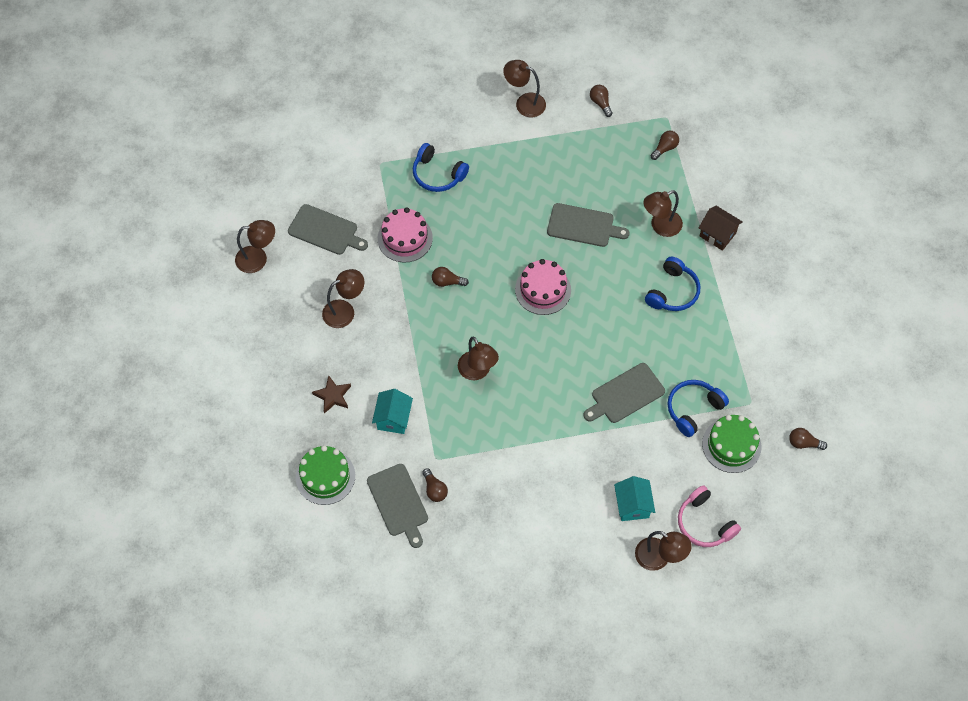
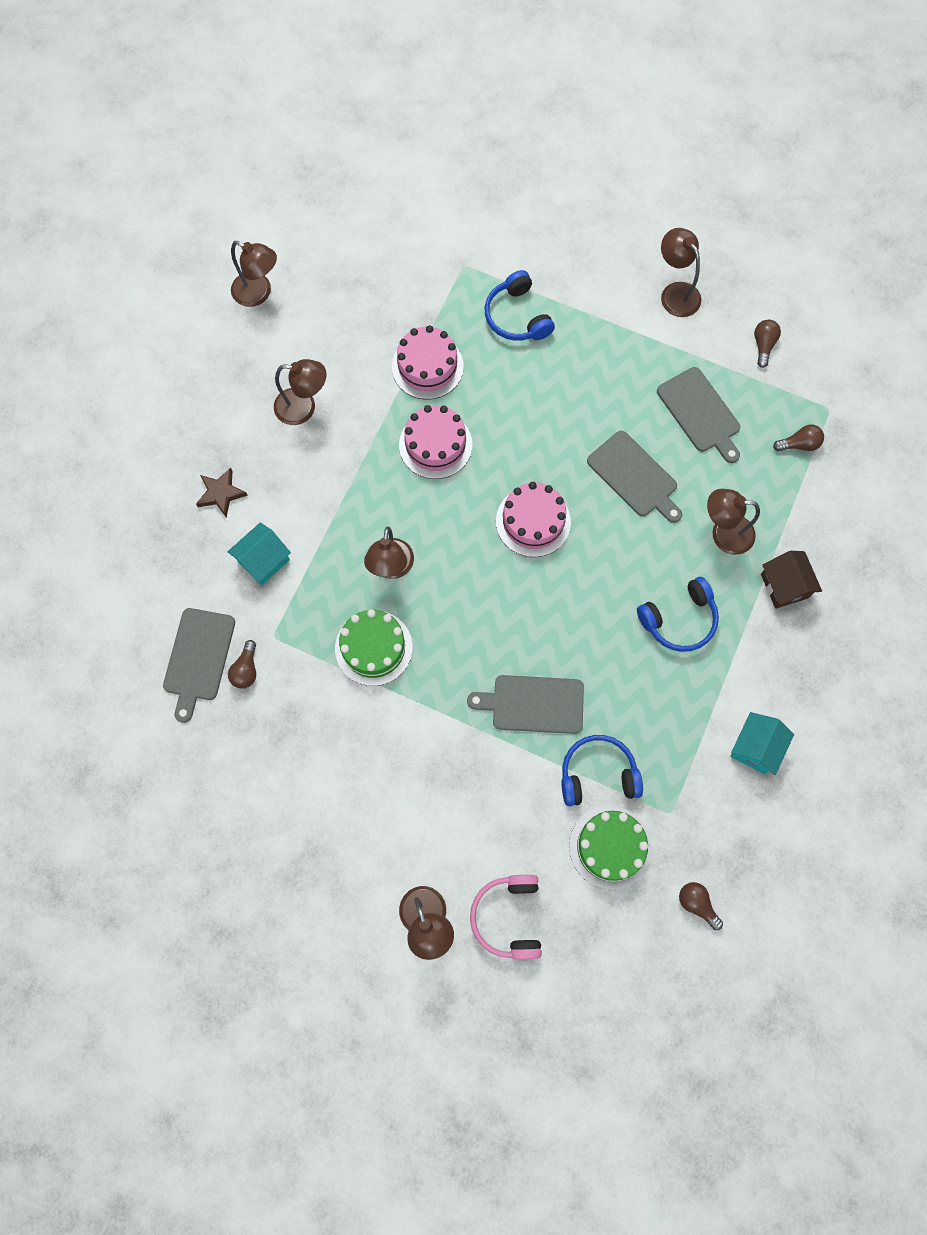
camera: 35 degrees right, 10 degrees up
grey cutting board [288,204,368,255] -> grey cutting board moved to [657,367,740,463]
green cake [296,445,355,505] -> green cake moved to [335,609,413,686]
brown light bulb [432,267,469,287] -> pink cake [399,405,472,479]
turquoise house [614,476,655,521] -> turquoise house moved to [730,712,794,775]

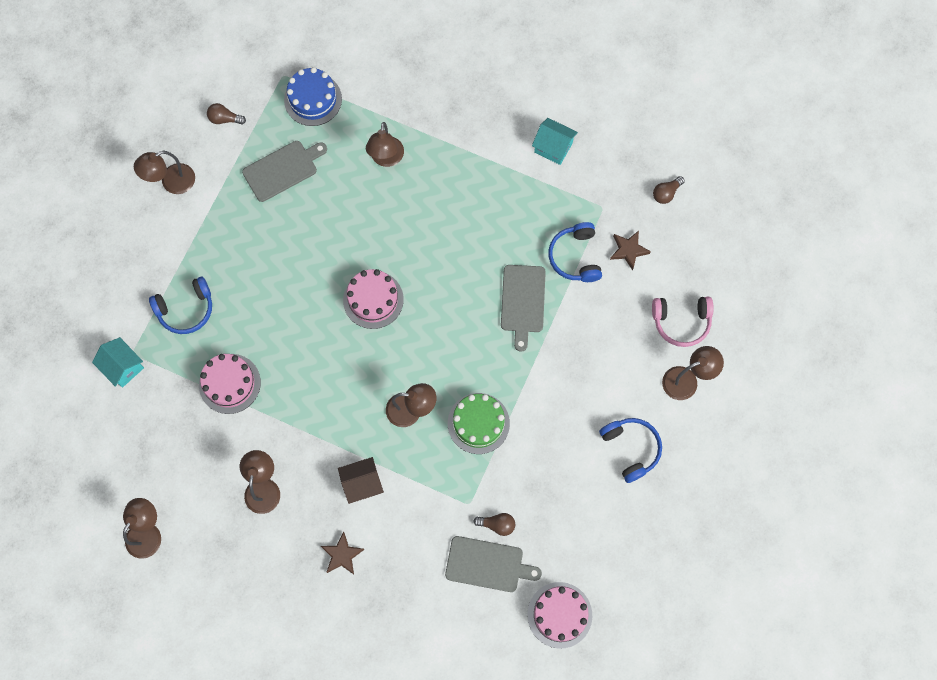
camera: 90 degrees left, 0 degrees up
turquoise house [228,522,291,585] -> turquoise house moved to [92,337,144,388]
pink cake [399,405,472,479] -> pink cake moved to [527,582,592,649]
green cake [569,806,651,889] -> brown star [610,231,651,270]
grey cutting board [587,431,682,523] -> none
blue headphones [637,577,719,652] -> blue headphones moved to [599,418,662,483]
brown house [761,551,822,609] -> brown house moved to [338,457,384,504]
brown light bulb [773,424,824,451] -> blue cake [284,67,342,126]

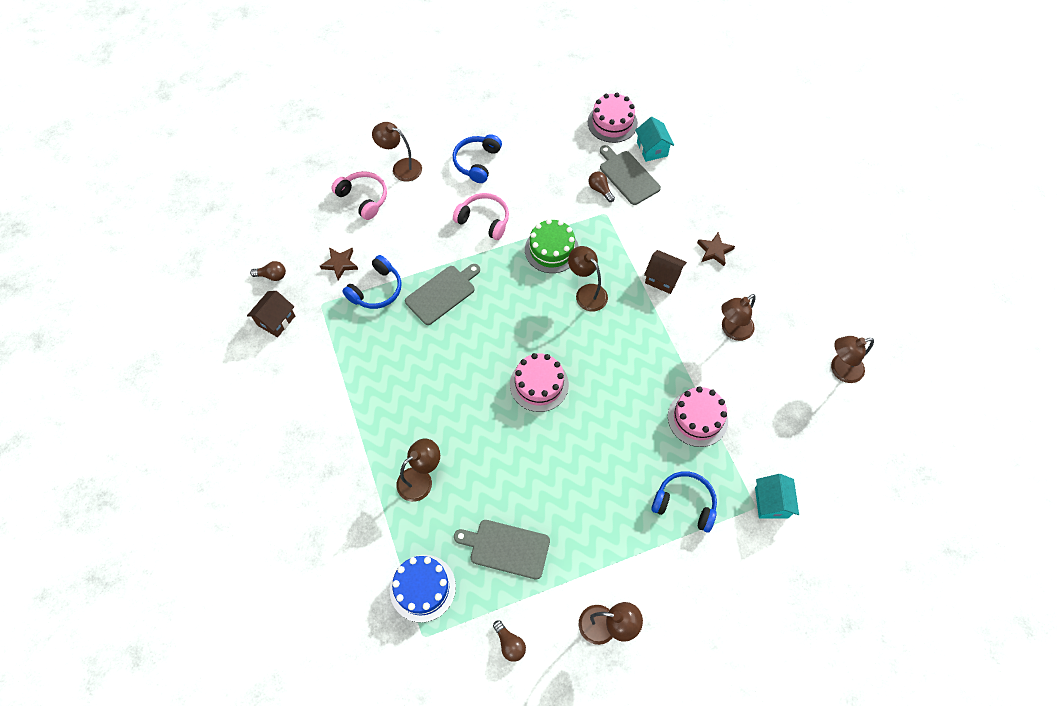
camera: 135 degrees left, 10 degrees down
turquoise house [532,118,578,165] -> turquoise house moved to [635,117,674,162]
none -> brown house [247,291,295,337]
none -> pink headphones [453,193,509,240]

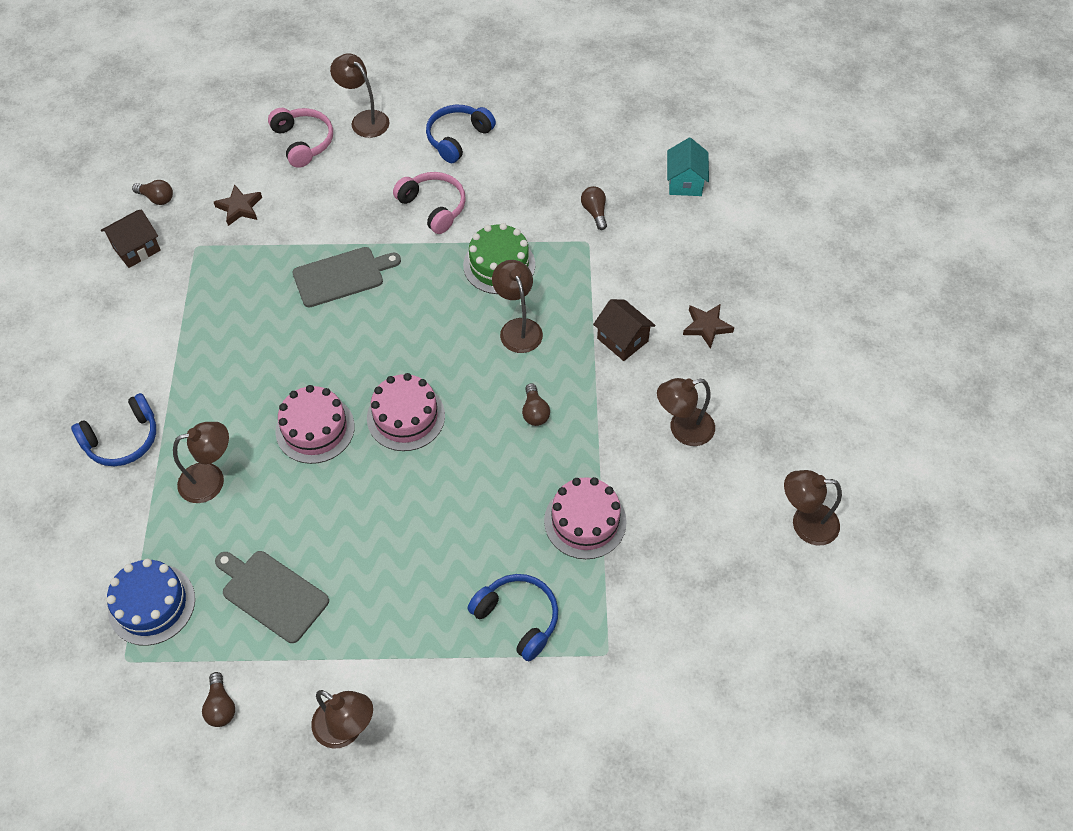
camera: 20 degrees right, 5 degrees down
blue headphones [342,255,402,309] -> blue headphones moved to [71,393,156,466]
pink cake [588,93,638,143] -> pink cake moved to [276,385,355,464]
grey cutting board [600,145,661,205] -> none
turquoise house [755,474,799,519] -> none
none -> brown light bulb [522,383,550,426]

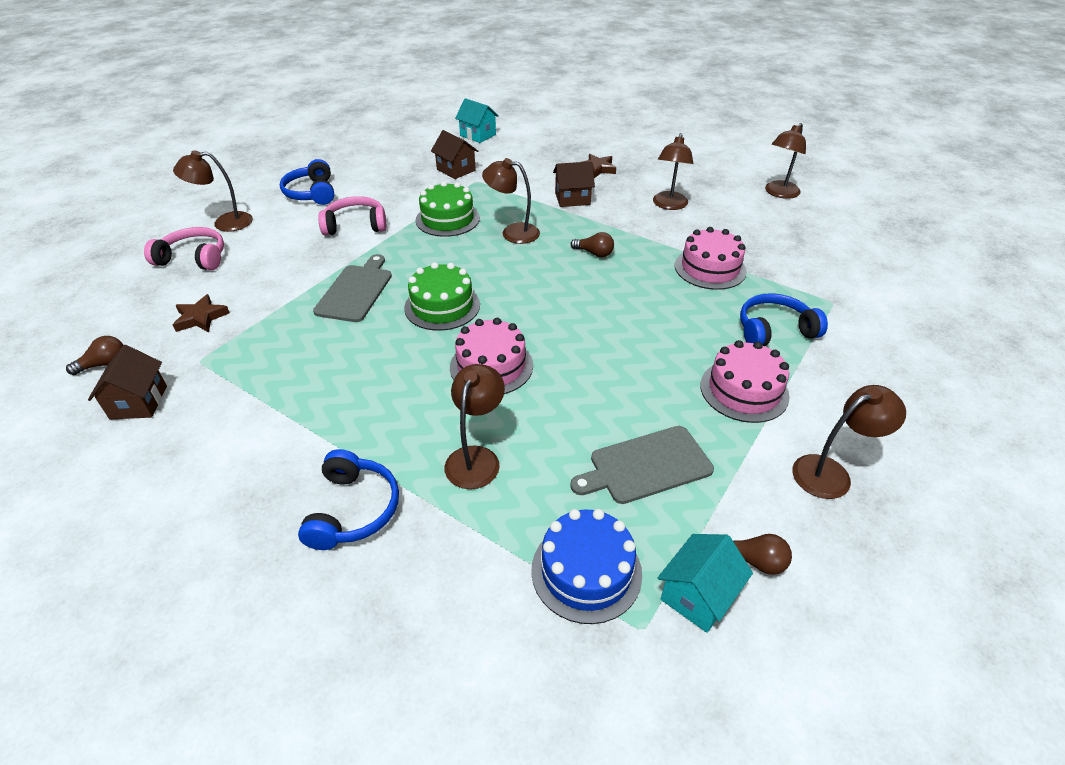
camera: 55 degrees left, 15 degrees down
pink cake [367,373,445,451] -> pink cake moved to [700,340,790,423]
brown light bulb [581,186,607,230] -> brown house [431,130,478,179]
none -> green cake [404,262,480,331]
none -> turquoise house [658,534,753,633]

